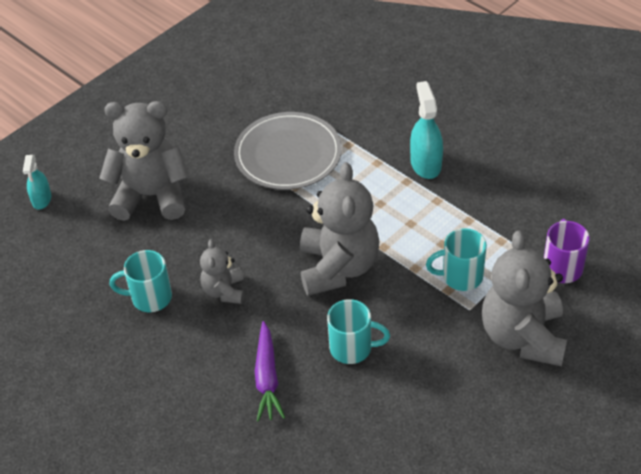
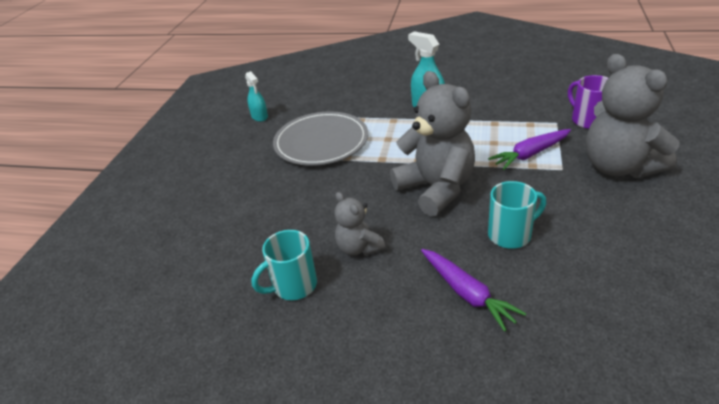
camera: 30 degrees left, 10 degrees down
turquoise spray bottle [23,155,51,210] -> turquoise spray bottle moved to [245,71,268,122]
grey teddy bear [100,101,189,221] -> none
turquoise mug [426,228,487,291] -> purple carrot [488,129,571,170]

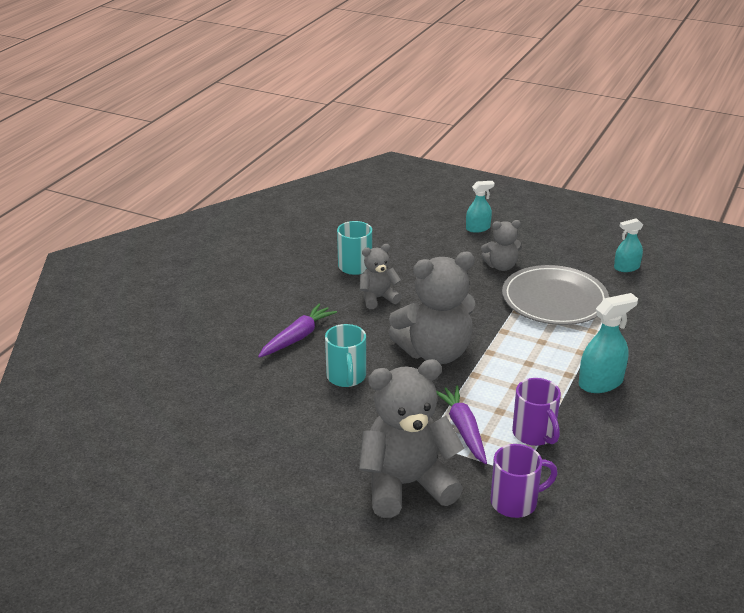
camera: 100 degrees right, 5 degrees down
purple carrot [421,249,526,332] -> purple carrot turned 150 degrees clockwise [258,304,337,358]
none -> turquoise spray bottle [466,181,494,233]
none -> grey teddy bear [481,220,522,271]
none -> purple mug [512,378,561,446]

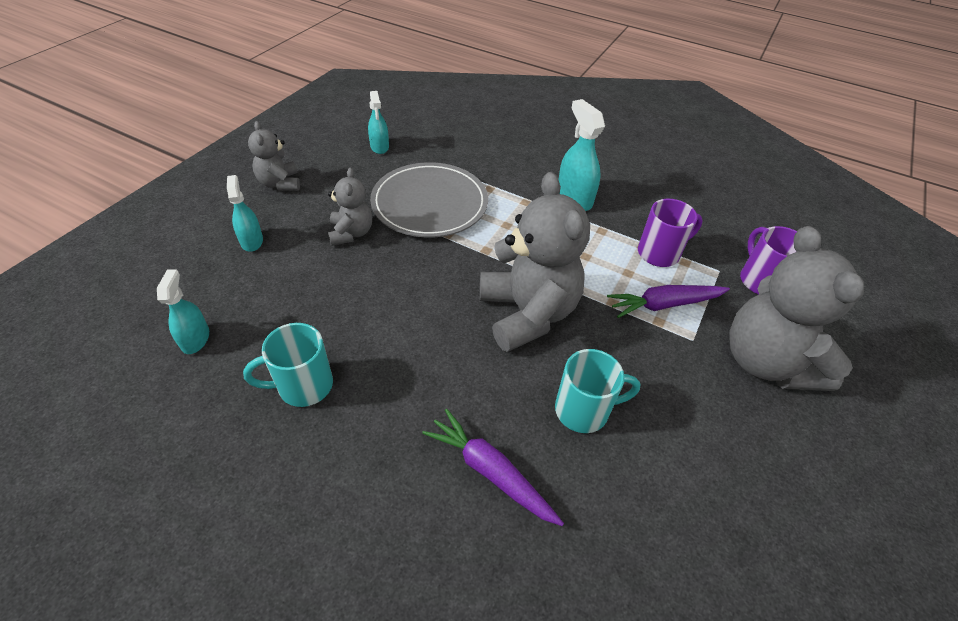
camera: 90 degrees left, 15 degrees up
grey teddy bear [360,244,401,309] -> grey teddy bear moved to [248,121,300,191]
none -> turquoise spray bottle [157,269,209,354]

